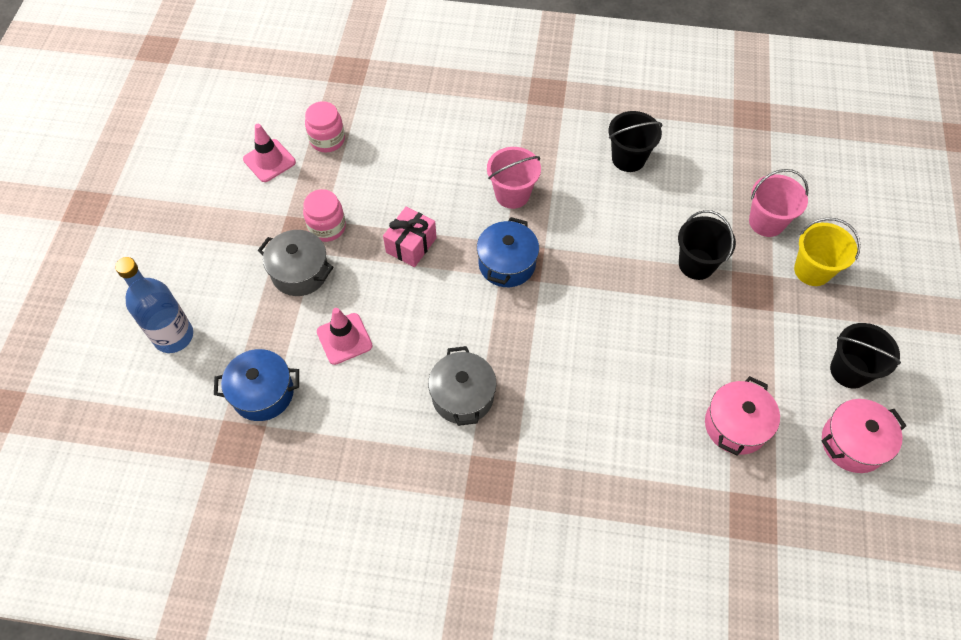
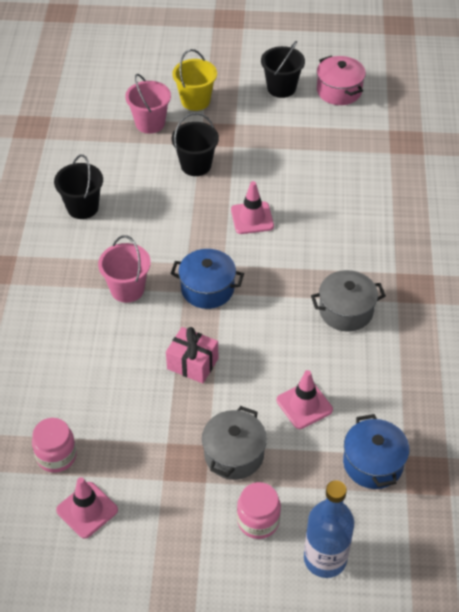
camera: 95 degrees left, 10 degrees down
pink jar [303,189,346,242] -> pink jar moved to [237,482,281,539]
pink pot [705,376,780,456] -> none
none -> pink traffic cone [231,181,274,234]

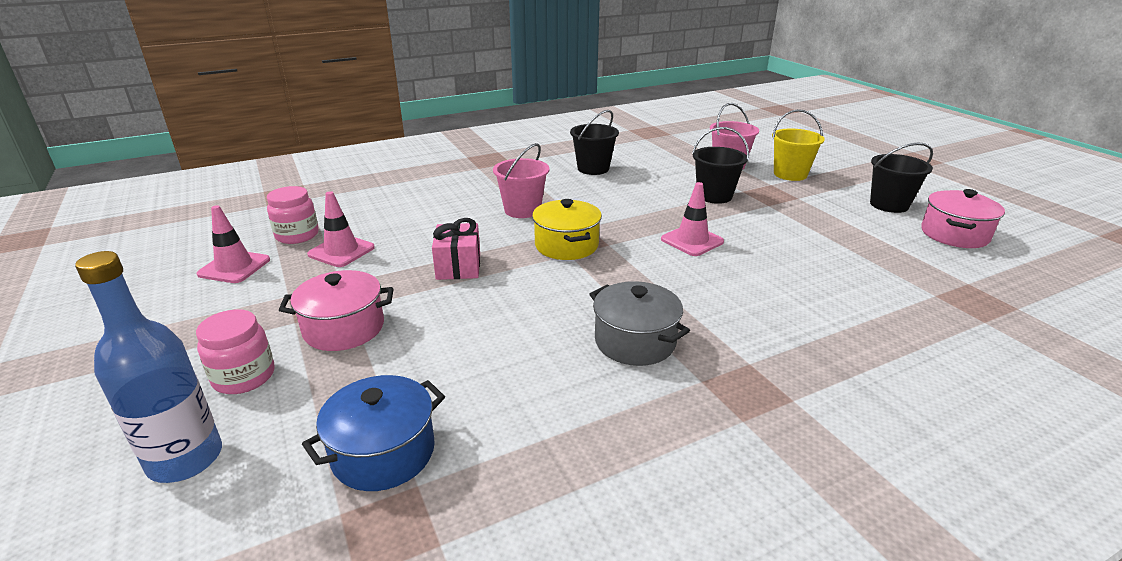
camera: 60 degrees right, 20 degrees down
blue pot [170,249,244,309] -> yellow pot [532,199,602,260]
grey pot [202,406,267,480] -> pink pot [279,270,394,351]
pink traffic cone [276,370,333,429] -> pink traffic cone moved to [307,191,375,267]

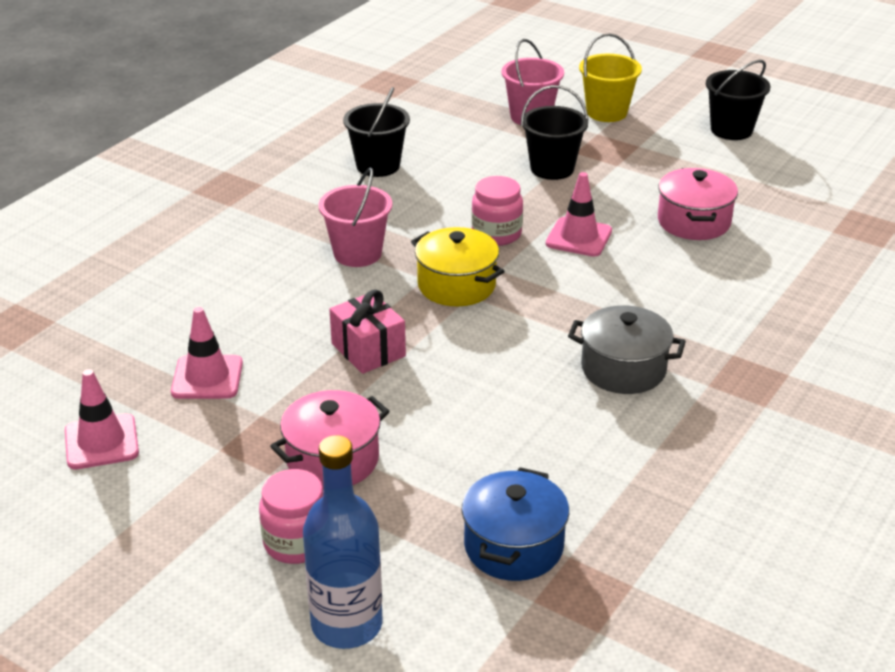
camera: 30 degrees left, 5 degrees up
pink jar [267,186,319,244] -> pink jar moved to [471,176,523,246]
pink pot [921,189,1005,248] -> pink pot moved to [658,168,738,240]

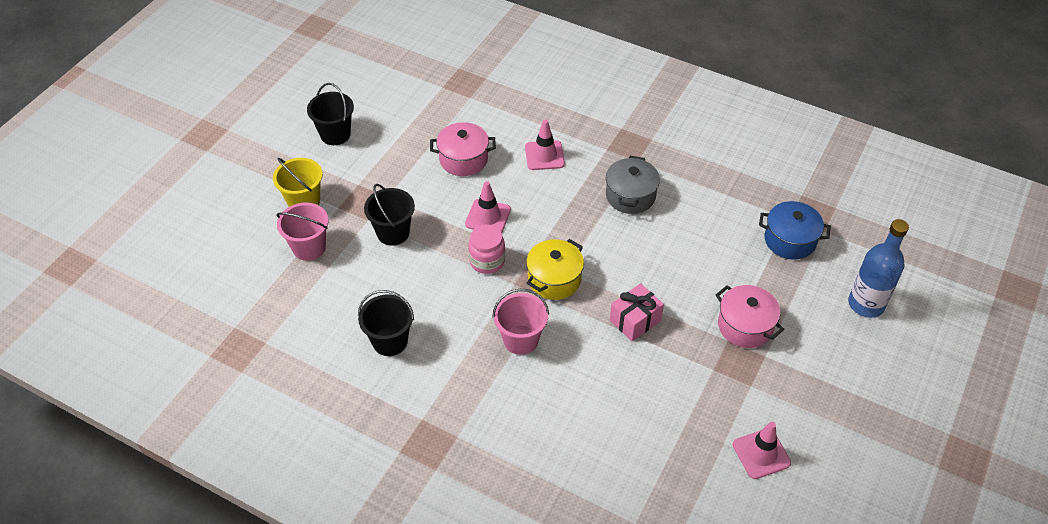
camera: 95 degrees left, 15 degrees up
pink traffic cone [171,307,243,399] -> pink traffic cone moved to [525,120,565,170]
pink jar [259,469,323,564] -> none

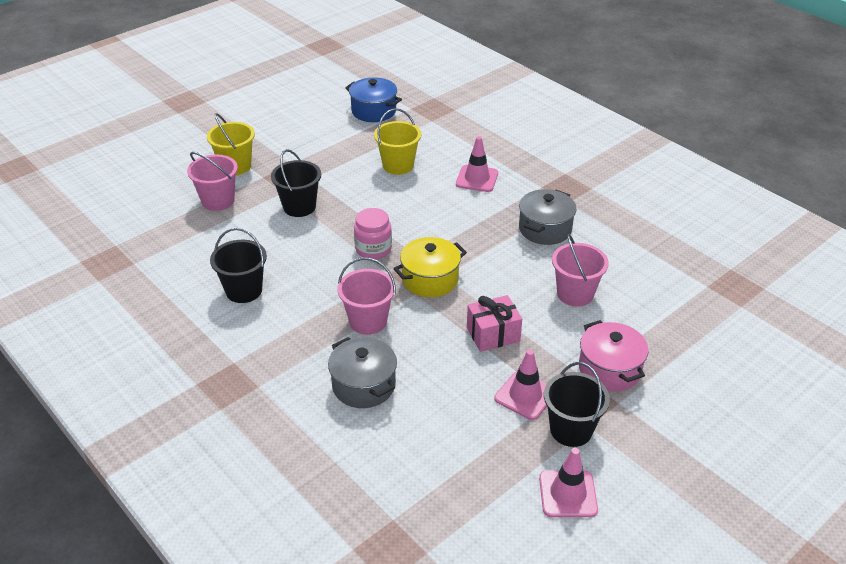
camera: 20 degrees right, 10 degrees down
black bucket [307,83,354,145] -> black bucket moved to [544,362,610,447]
pink pot [430,122,496,176] -> yellow bucket [374,108,421,175]
pink traffic cone [465,181,511,233] -> pink traffic cone moved to [494,349,547,420]
blue pot [759,201,831,260] -> blue pot moved to [345,77,402,122]
blue bottle [848,219,909,318] -> none
none -> grey pot [328,337,397,408]
none -> pink bucket [552,234,609,307]

